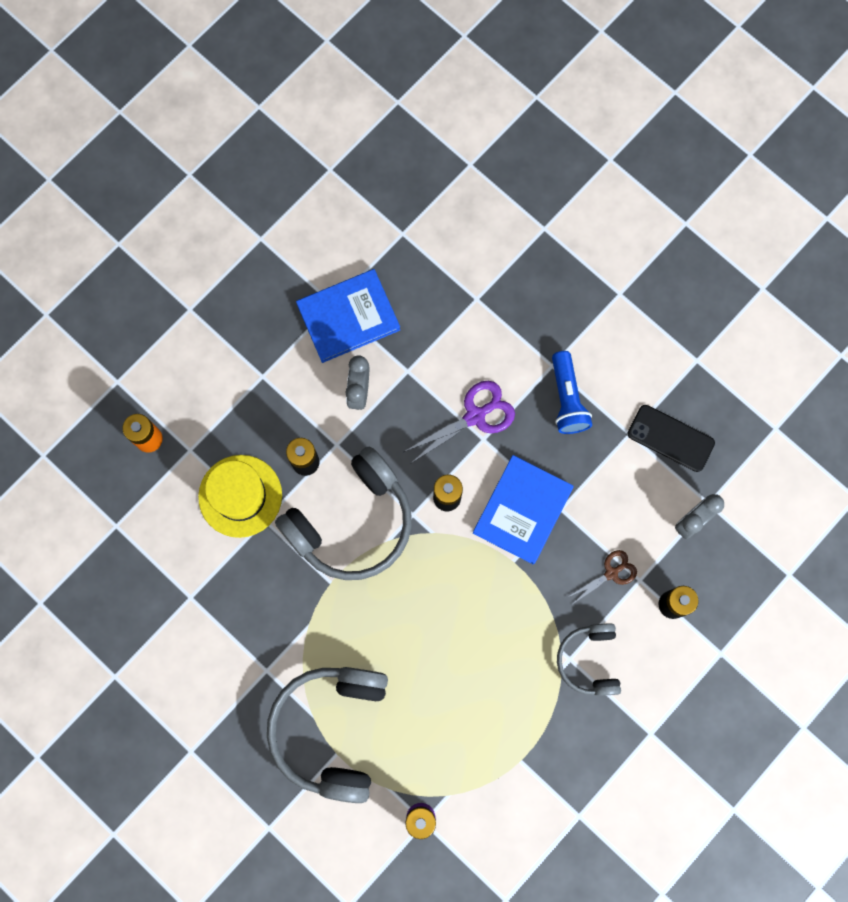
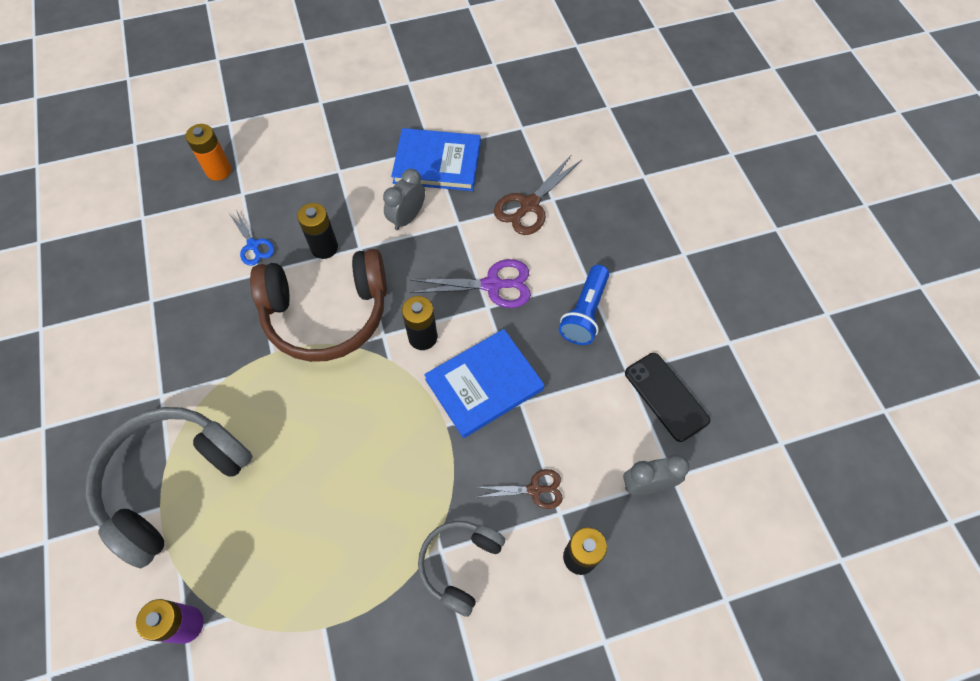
camera: 30 degrees right, 15 degrees down
yellow hat [198,455,282,538] -> blue scissors [230,210,274,266]
grey headphones [275,446,412,580] -> brown headphones [250,249,387,362]
none -> brown scissors [494,154,582,235]

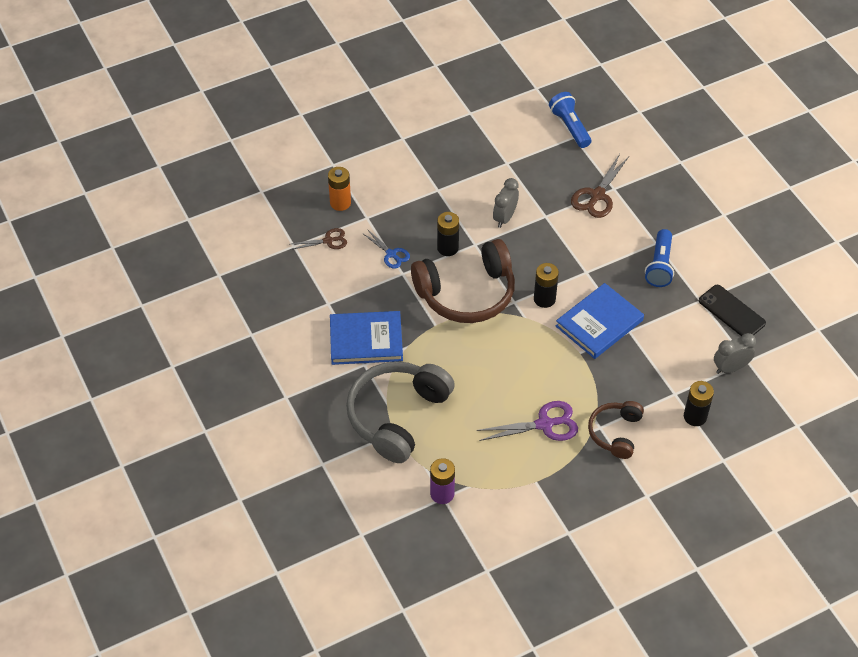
camera: 10 degrees left, 10 degrees down
blue book [391,128,481,191] -> blue book moved to [330,311,403,365]
purple scissors [410,259,531,308] -> purple scissors moved to [476,401,578,441]
grey headphones [418,521,505,617] -> brown headphones [588,401,644,459]
brown scissors [477,469,563,509] -> brown scissors moved to [290,228,347,250]
none -> blue flashlight [549,92,591,148]

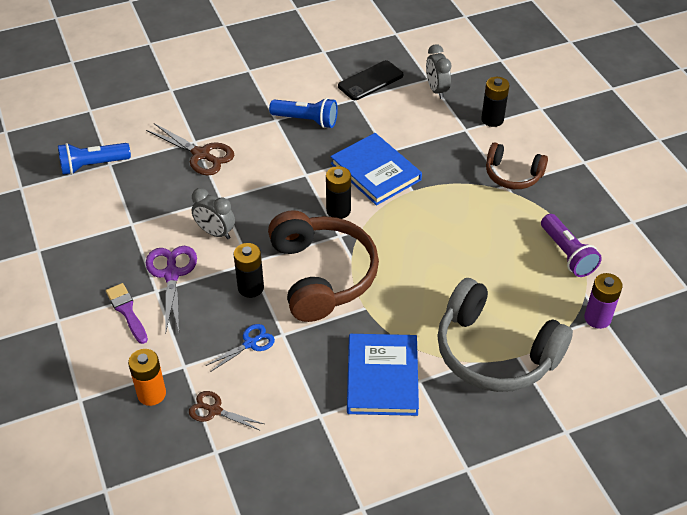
camera: 85 degrees left, 5 degrees down
brown scissors [290,228,347,250] -> brown scissors turned 60 degrees counterclockwise [189,391,264,431]
purple scissors [476,401,578,441] -> purple scissors moved to [146,246,197,334]
none -> purple brush [106,283,148,344]
none -> purple flashlight [541,214,602,277]

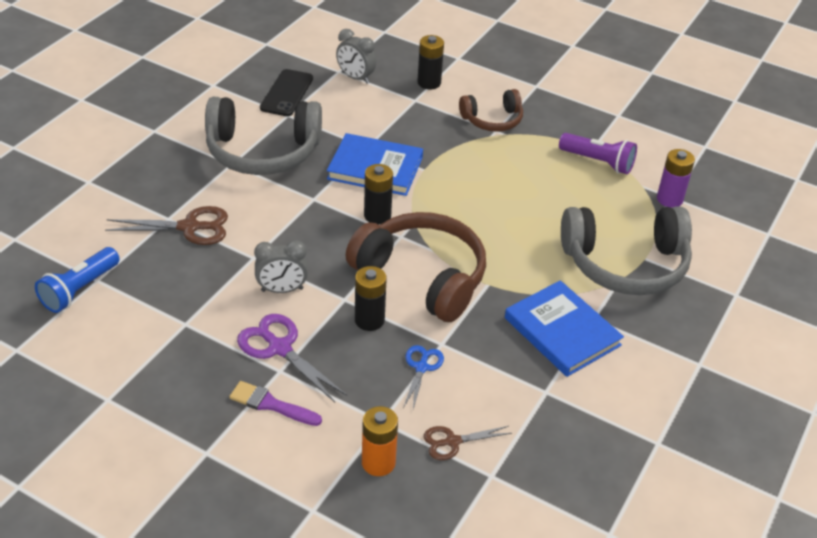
camera: 40 degrees left, 5 degrees down
blue flashlight [269,98,338,128] -> grey headphones [205,97,322,175]

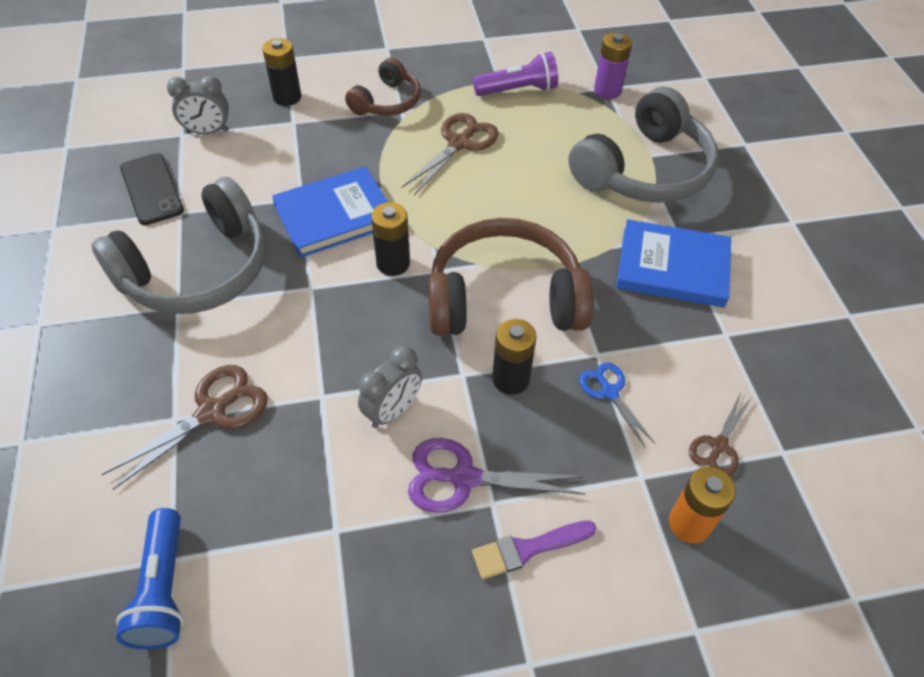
camera: 40 degrees left, 10 degrees up
none -> brown scissors [402,113,499,195]

